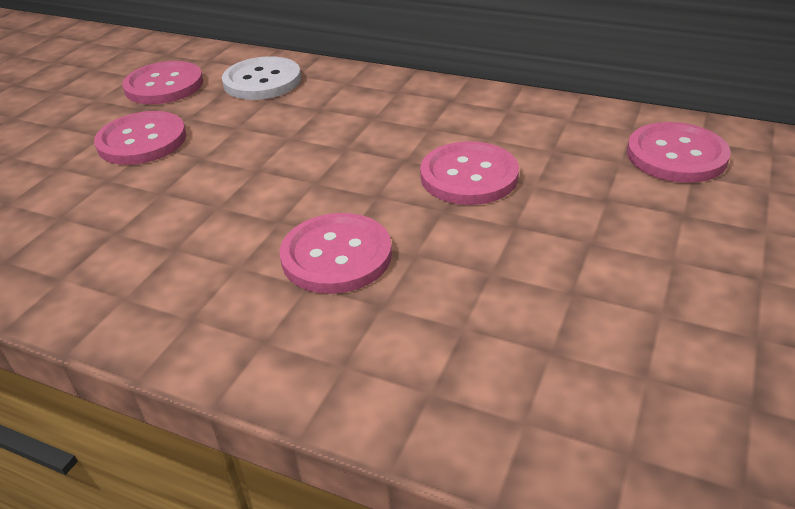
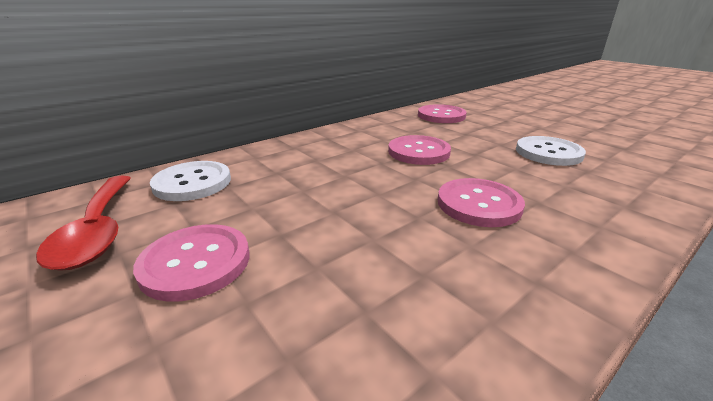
camera: 65 degrees left, 10 degrees down
pink button [122,61,203,104] -> red spoon [36,176,131,271]
none -> white button [516,136,586,166]

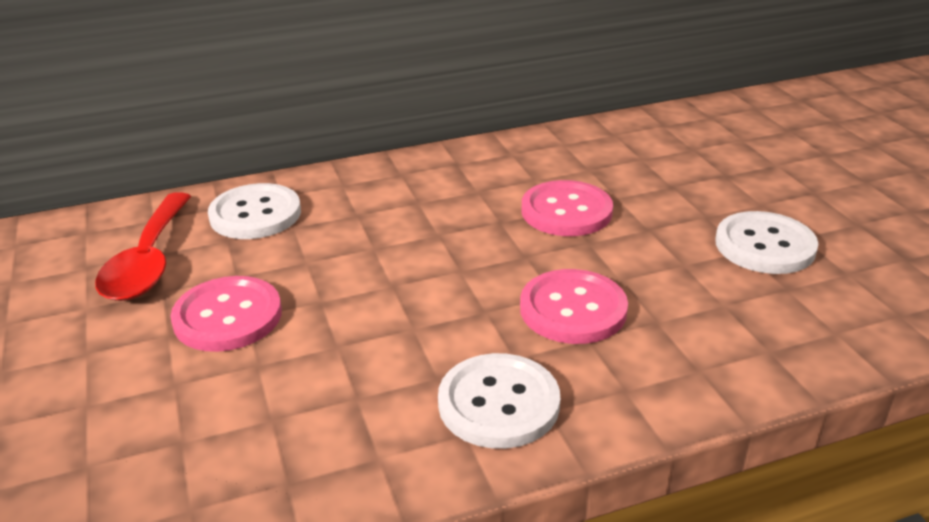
camera: 20 degrees right, 5 degrees up
pink button [418,104,467,123] -> none
none -> white button [438,353,560,449]

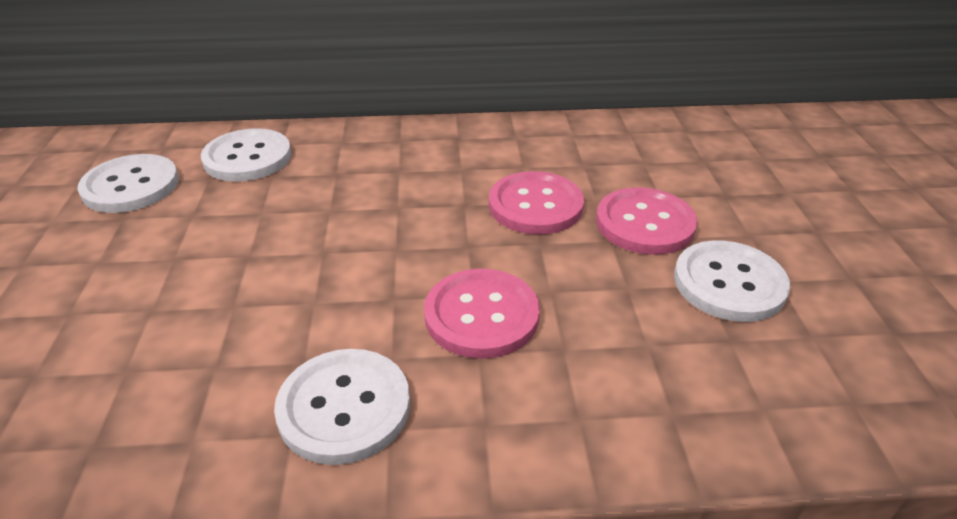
camera: 15 degrees right, 5 degrees up
red spoon [95,192,191,301] -> white button [77,154,179,213]
pink button [171,276,282,352] -> pink button moved to [596,187,697,255]

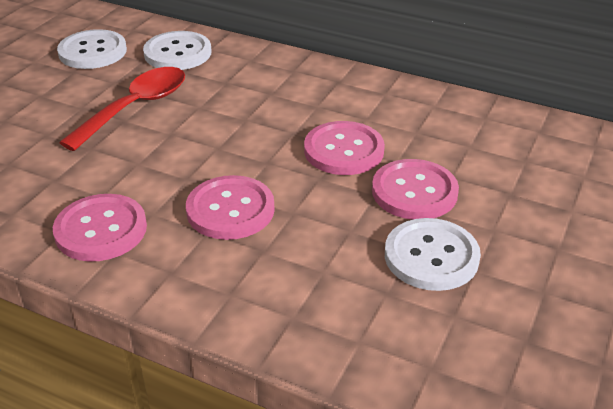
camera: 30 degrees right, 0 degrees up
white button [274,349,410,465] -> pink button [53,194,147,262]
none -> red spoon [59,67,185,151]

